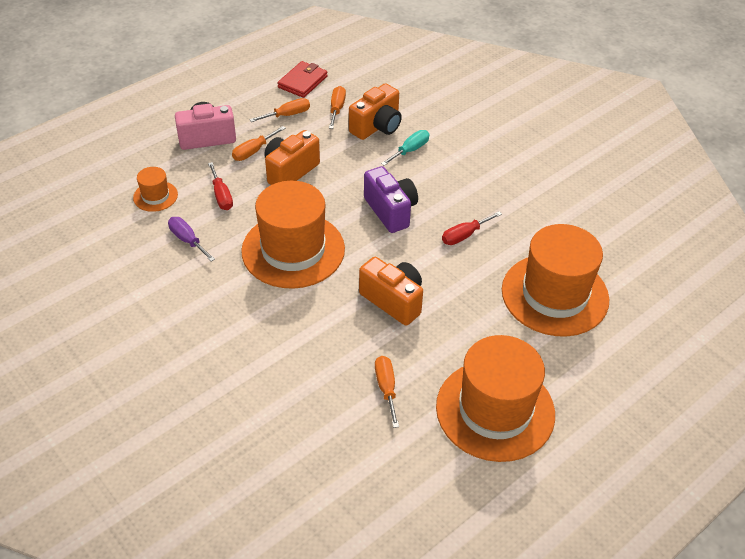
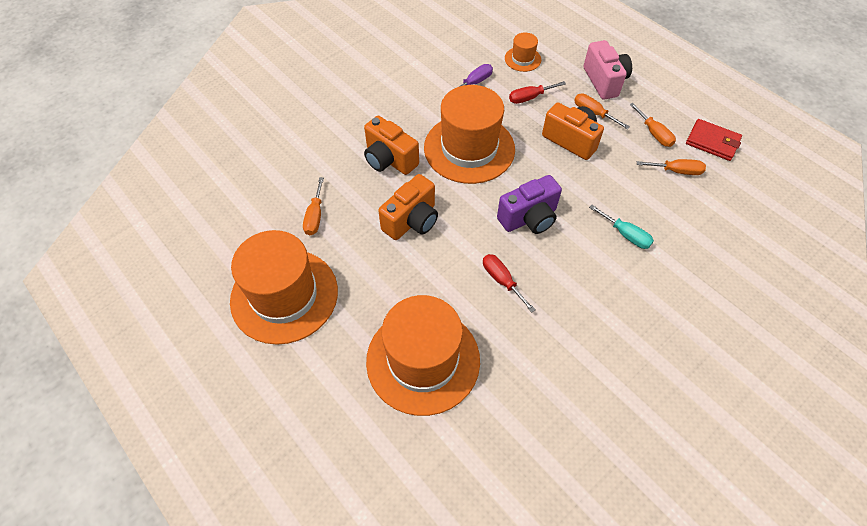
camera: 90 degrees right, 10 degrees up
orange camera [349,83,402,140] -> orange camera moved to [364,116,419,175]
orange screwdriver [375,356,399,428] -> orange screwdriver turned 105 degrees clockwise [303,177,324,235]

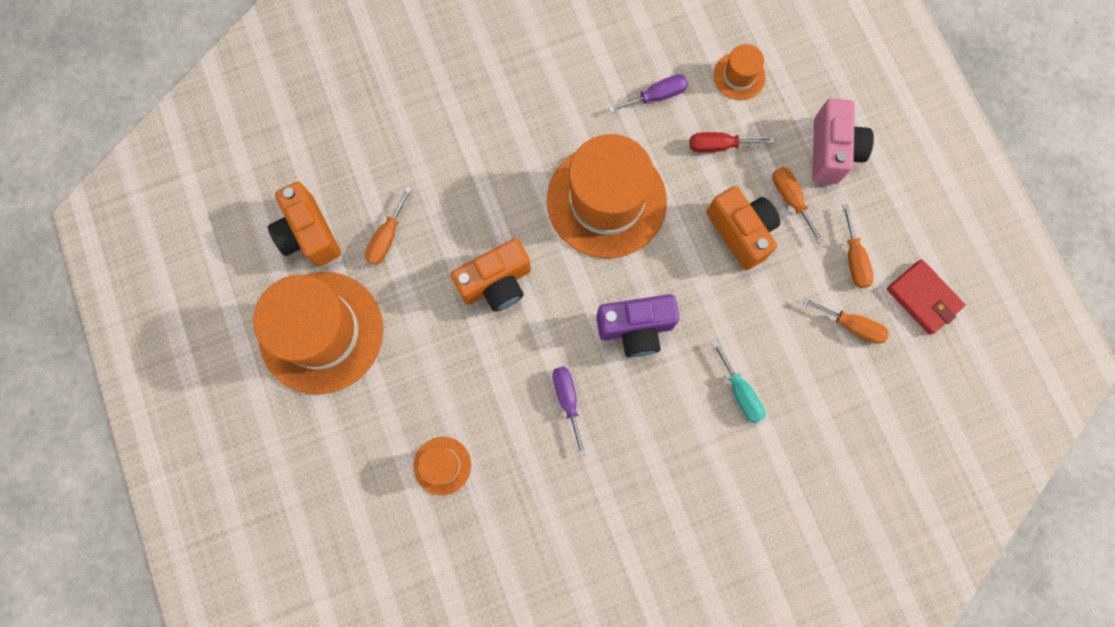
camera: 20 degrees right, 20 degrees up
orange camera [364,116,419,175] -> orange camera moved to [268,182,341,266]
orange hat [366,295,480,416] -> orange hat [413,437,471,495], size x0.45
red screwdriver [483,254,536,313] -> purple screwdriver [552,367,586,456]

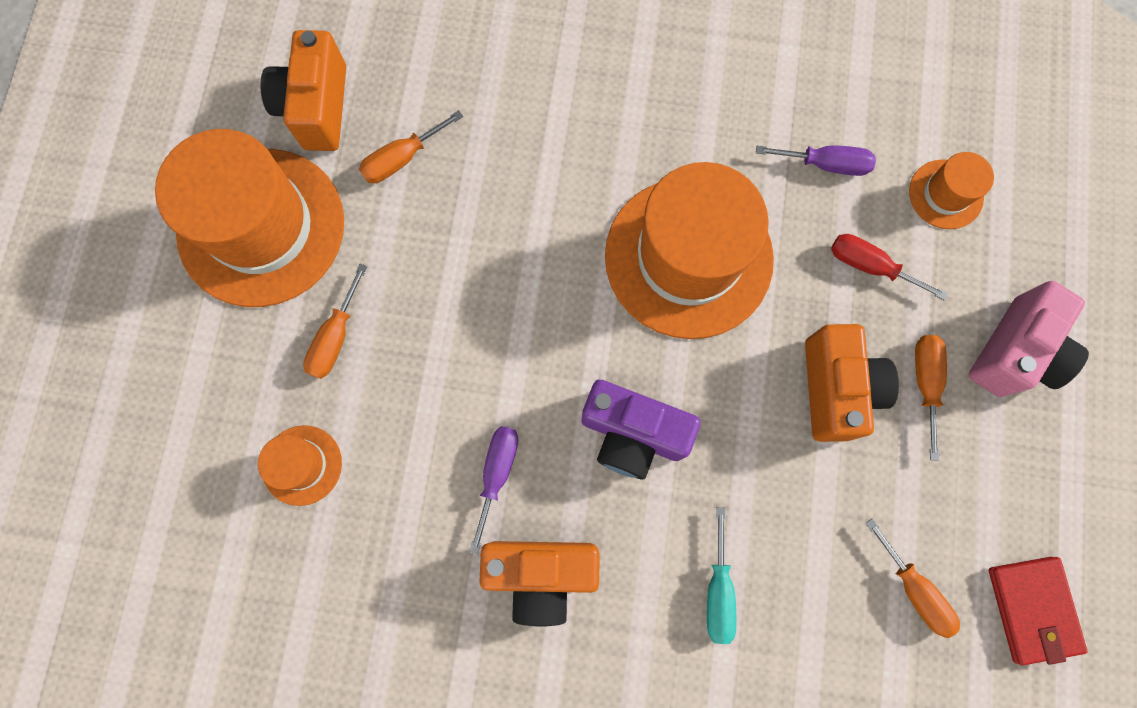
camera: 30 degrees right, 0 degrees up
orange camera [450,238,531,312] -> orange camera moved to [479,541,600,627]
orange screwdriver [842,204,874,288] -> orange screwdriver moved to [303,264,367,379]

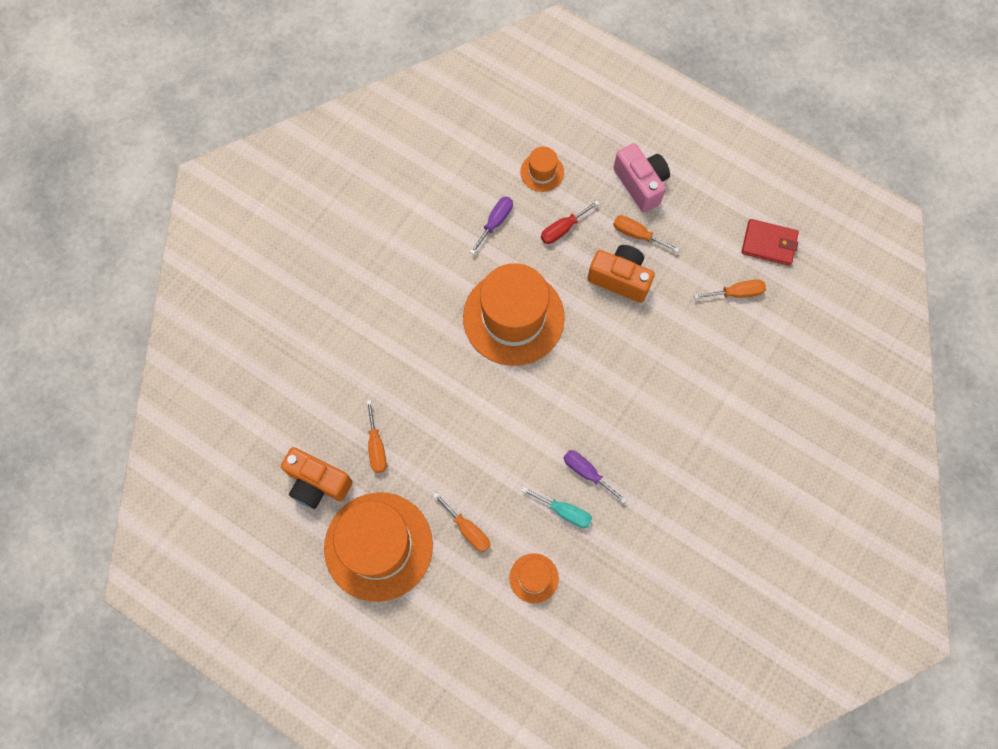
camera: 65 degrees left, 5 degrees down
orange camera [479,541,600,627] -> none
purple camera [581,380,701,479] -> none
turquoise screwdriver [707,507,736,644] -> turquoise screwdriver moved to [521,487,592,528]

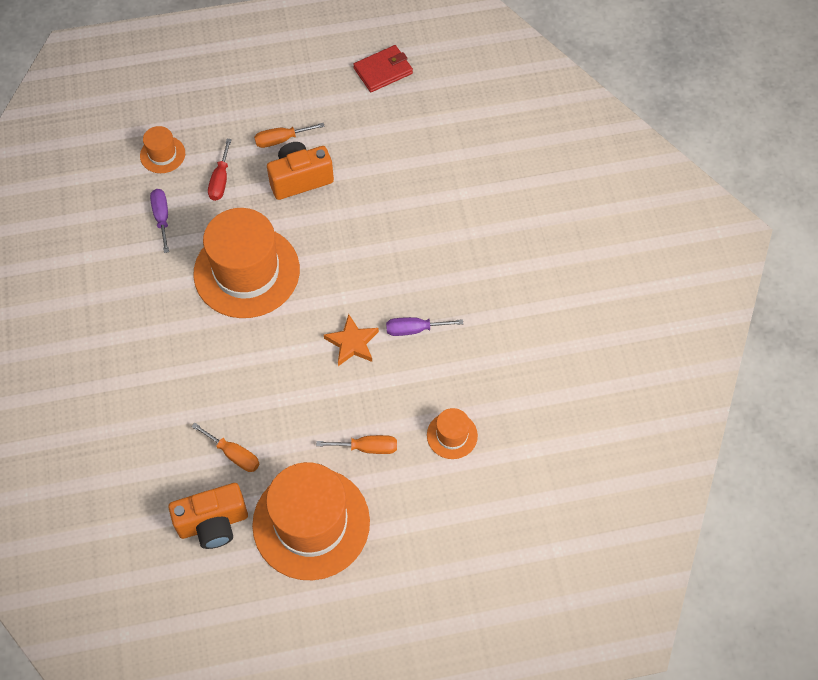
camera: 45 degrees left, 10 degrees down
turquoise screwdriver [521,487,592,528] -> none
pink camera [613,143,670,213] -> none
orange screwdriver [694,279,766,299] -> none
none -> orange star [324,314,379,366]

